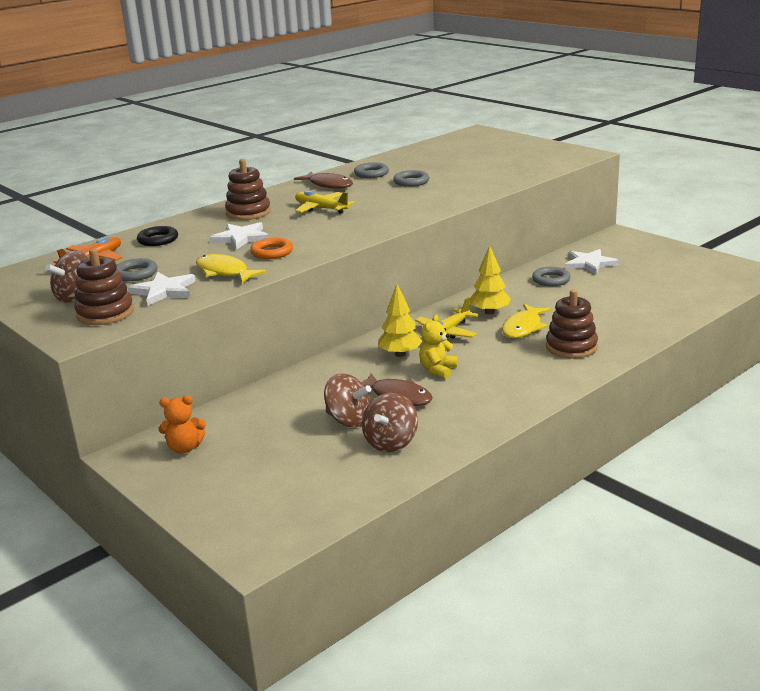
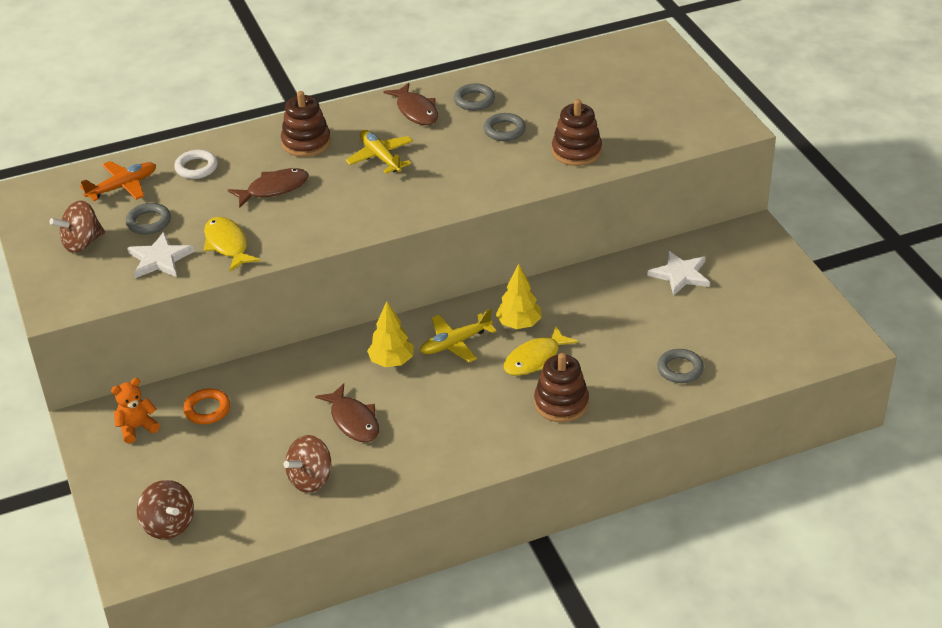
camera: 20 degrees right, 15 degrees up
brown stacking toy [74,248,134,325] -> brown stacking toy moved to [552,99,602,166]
black ring [137,226,178,246] -> white ring [174,150,218,179]
orange teddy bear [159,395,206,453] -> orange teddy bear turned 135 degrees clockwise [111,378,160,443]
white star [209,222,270,250] -> brown fish [228,168,309,208]
orange ring [250,238,293,259] -> orange ring moved to [183,388,230,424]
brown spinning top [324,373,371,427] -> brown spinning top moved to [137,480,194,539]
yellow teddy bear [419,314,458,379] -> none
grey ring [532,267,571,286] -> grey ring moved to [657,349,704,383]

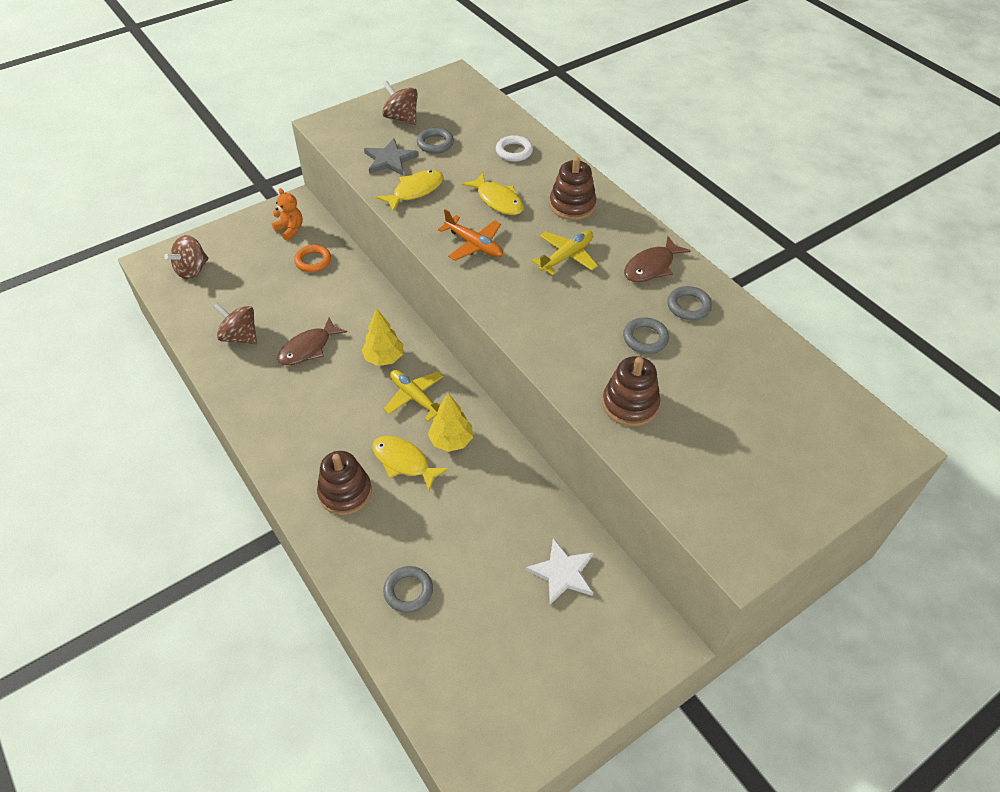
camera: 75 degrees right, 10 degrees up
orange plane [80,161,156,201] -> orange plane moved to [438,209,503,261]
white star [127,232,195,278] -> grey star [364,138,419,176]
brown fish [228,168,309,208] -> yellow fish [462,173,524,215]

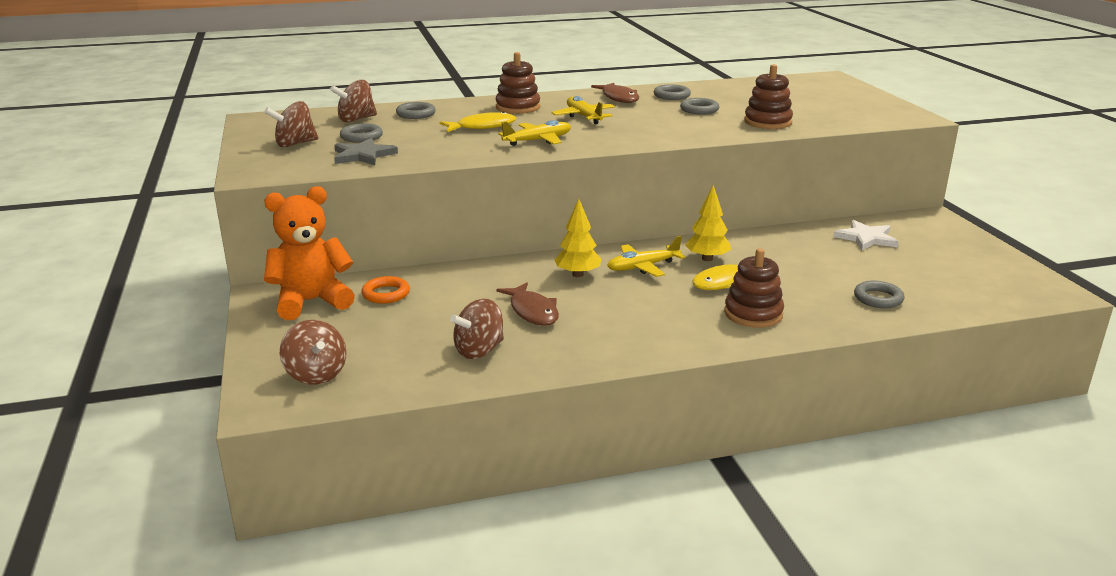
camera: 70 degrees left, 25 degrees down
orange teddy bear [272,188,303,241] -> orange teddy bear [264,186,355,320], size x1.90
yellow fish [376,170,443,212] -> none
orange plane [438,209,503,261] -> yellow plane [498,120,571,146]
white ring [496,135,533,162] -> grey ring [396,102,436,119]
none -> brown spinning top [330,80,377,123]

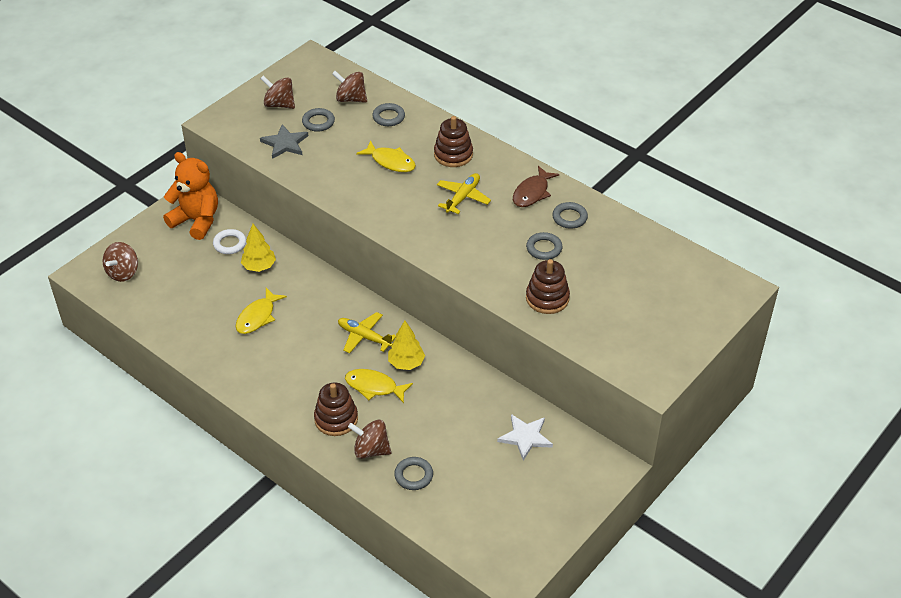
camera: 55 degrees right, 20 degrees up
orange ring [361,276,410,304] -> white ring [213,229,246,254]
brown spinning top [450,299,504,359] -> brown spinning top moved to [348,420,391,459]
brown fish [496,283,559,326] -> yellow fish [235,288,287,334]
yellow plane [498,120,571,146] -> none
yellow tree [554,199,602,277] -> yellow tree moved to [241,224,276,272]

